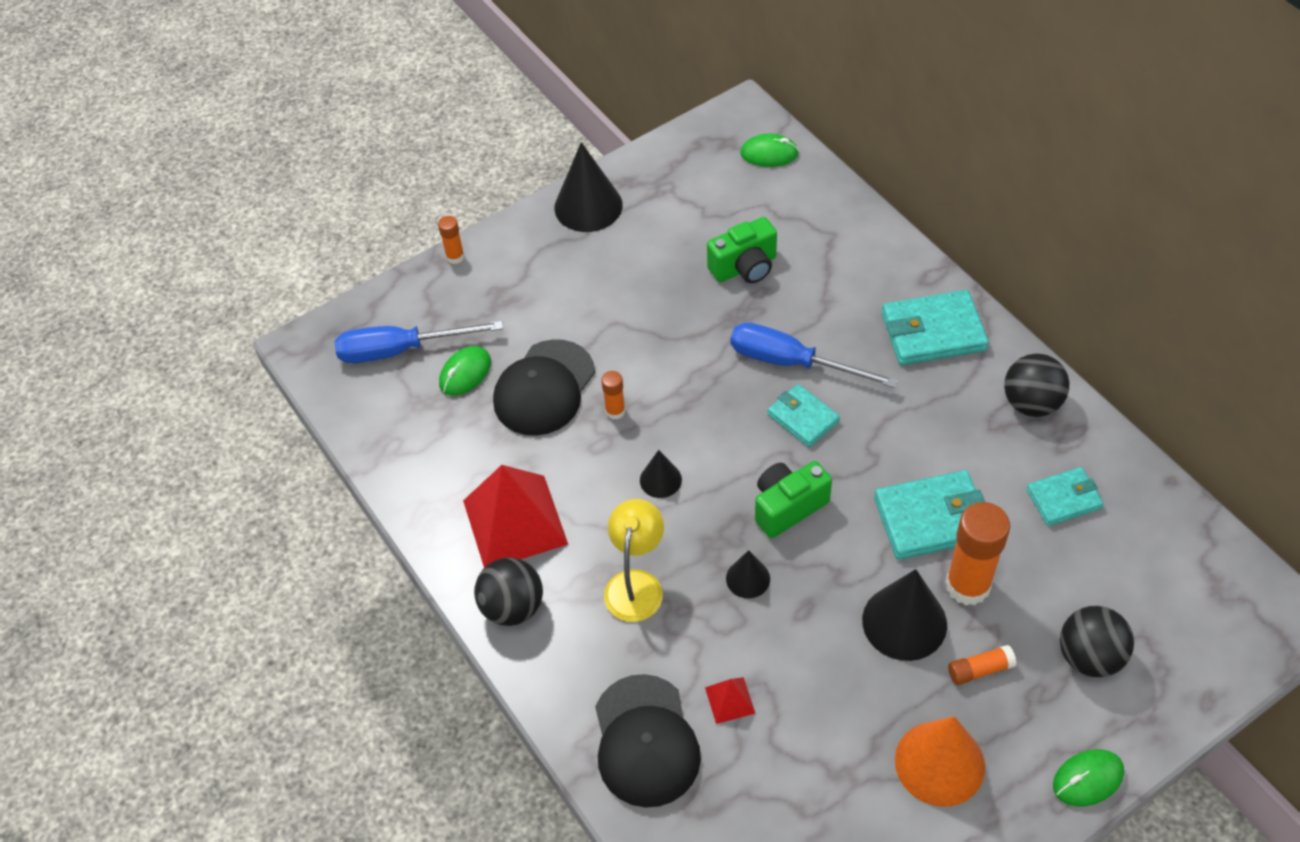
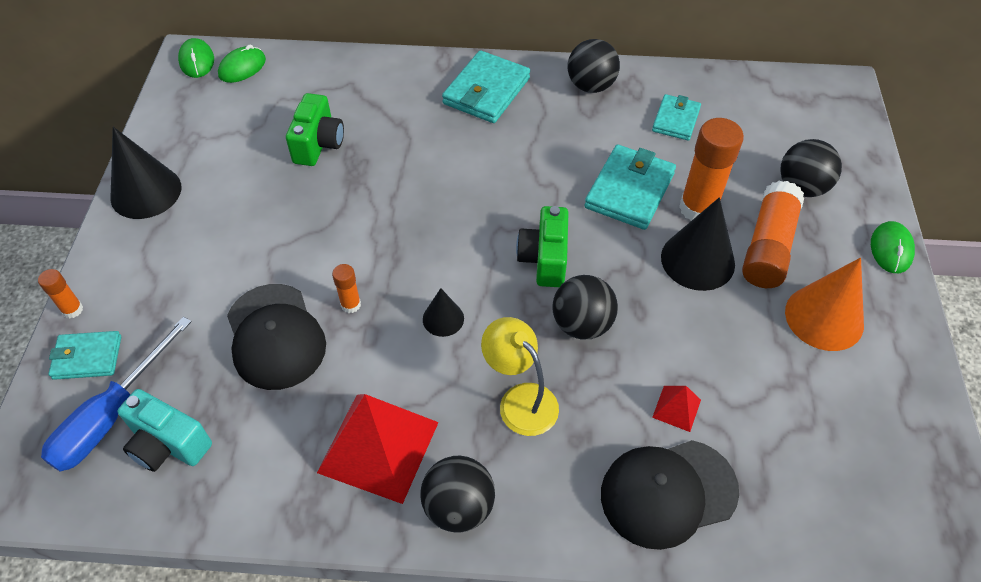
camera: 55 degrees left, 0 degrees up
green mouse [439,346,491,396] -> green mouse moved to [178,38,214,78]
black cap [595,674,701,808] -> black cap turned 135 degrees clockwise [601,440,739,550]
black cone [726,550,770,598] -> black ball [552,275,618,339]
blue screwdriver [730,322,898,388] -> none
turquoise wallet [768,384,840,447] -> turquoise wallet moved to [48,331,121,380]
orange glue stick [948,645,1016,685] -> orange glue stick [742,181,804,288], size x2.05
none -> turquoise camera [117,389,212,472]

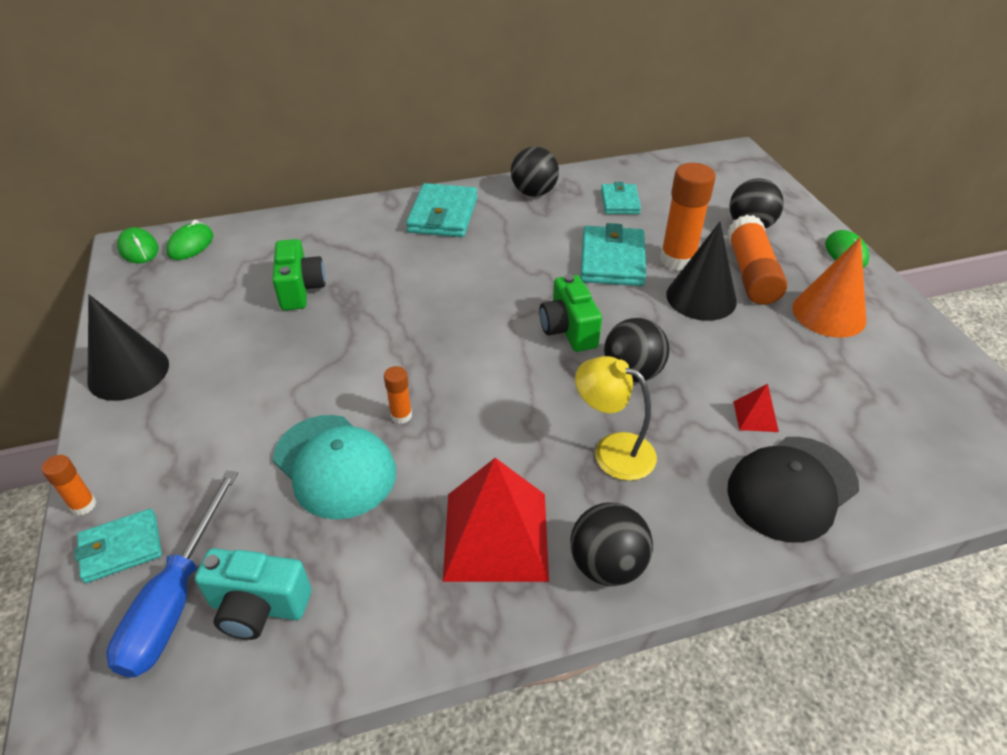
camera: 20 degrees left, 10 degrees down
black cap [227,284,326,390] -> turquoise cap [273,415,396,519]
black cone [423,288,464,337] -> none

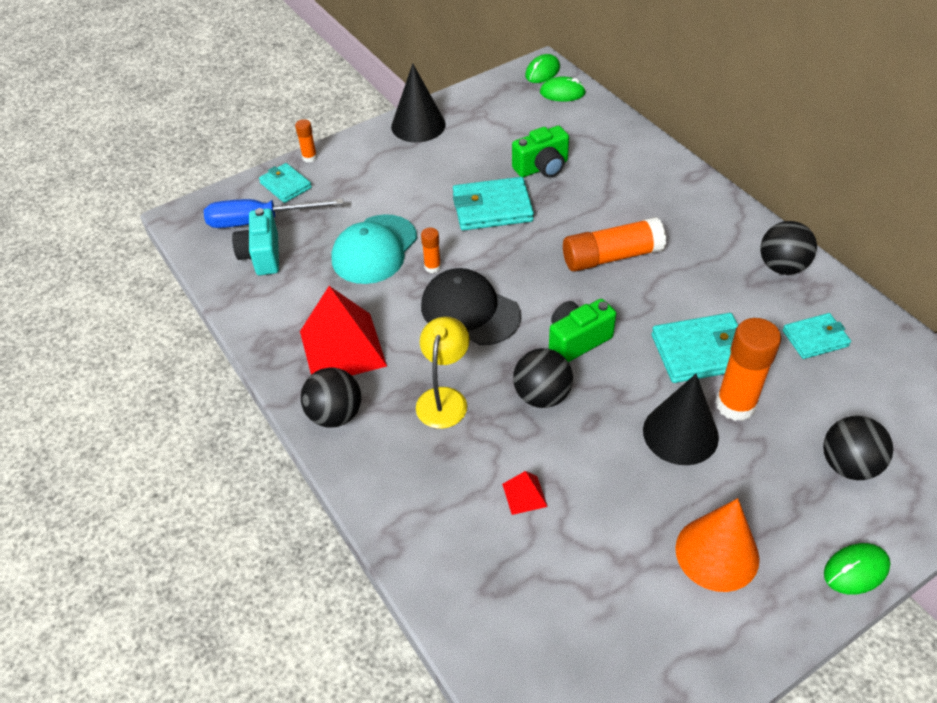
camera: 75 degrees right, 5 degrees up
turquoise wallet [406,183,477,237] -> turquoise wallet moved to [453,177,534,231]
orange glue stick [727,215,787,305] -> orange glue stick moved to [563,217,666,272]
black cap [727,437,859,543] -> black cap moved to [421,268,521,345]

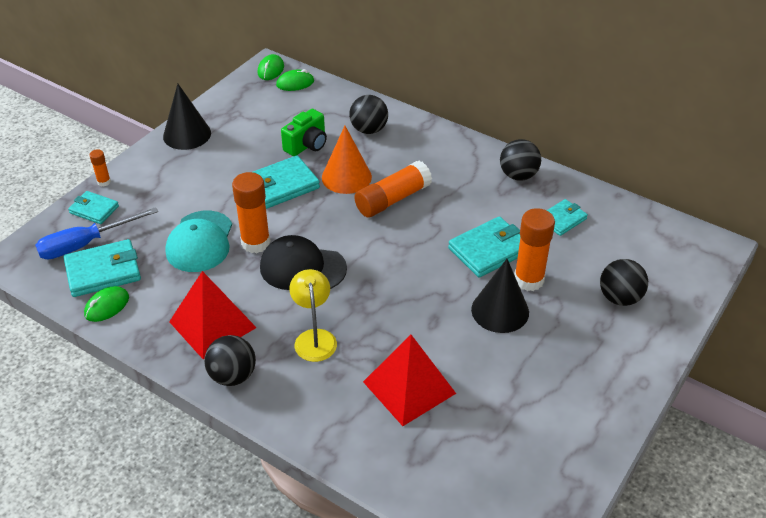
camera: 25 degrees left, 5 degrees down
turquoise camera [232,208,279,275] -> turquoise wallet [64,239,141,297]
orange glue stick [421,228,441,273] -> orange glue stick [232,172,271,253], size x2.05
red pyramid [502,471,548,515] -> red pyramid [363,335,456,426], size x2.29
black ball [513,348,573,408] -> black ball moved to [349,95,388,134]
green camera [549,299,616,362] -> none
orange cone [675,498,760,592] -> orange cone moved to [322,126,372,194]
green mouse [824,543,891,595] -> green mouse moved to [84,286,129,322]

